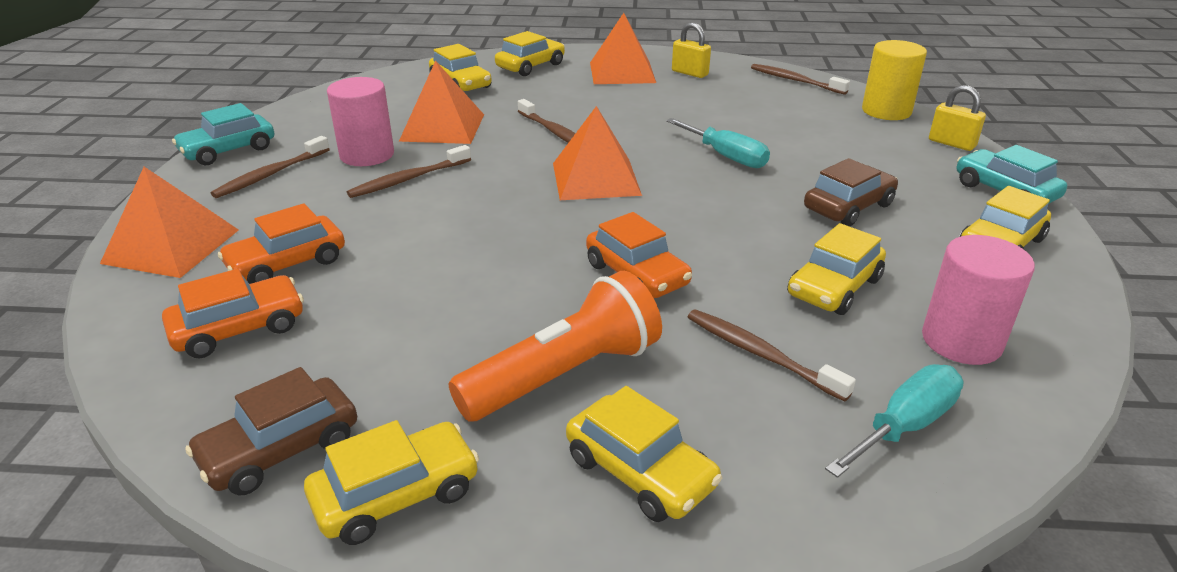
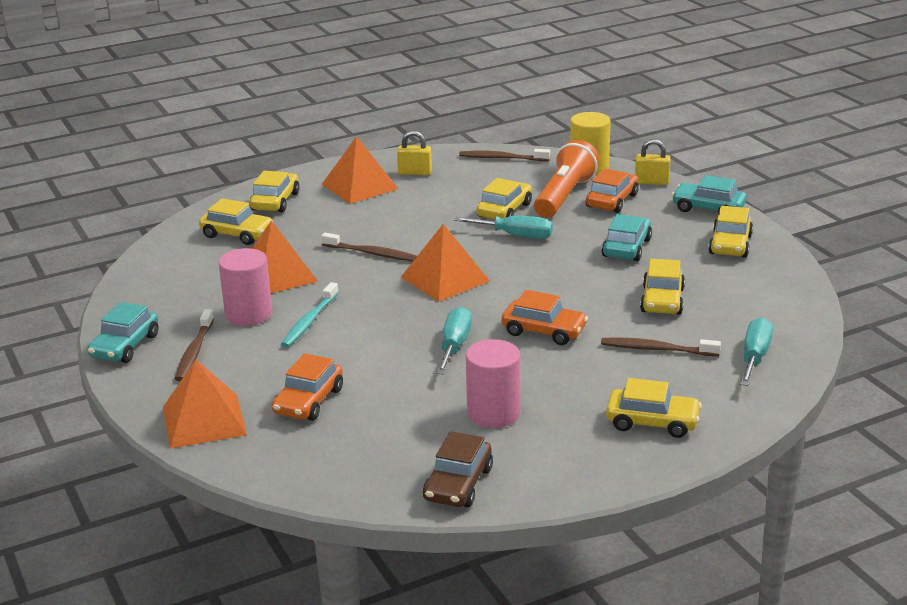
camera: 30 degrees left, 5 degrees down
orange car [162,269,304,359] -> orange car moved to [586,169,639,213]
yellow car [304,420,479,545] -> yellow car moved to [476,178,532,220]
brown toothbrush [347,145,471,198] -> turquoise toothbrush [281,282,339,348]
orange flashlight [449,271,662,422] -> orange flashlight moved to [534,139,600,218]
brown car [804,158,898,227] -> turquoise car [602,214,652,261]
pink cylinder [922,235,1035,365] -> pink cylinder moved to [466,339,521,428]
none -> turquoise screwdriver [436,307,472,375]

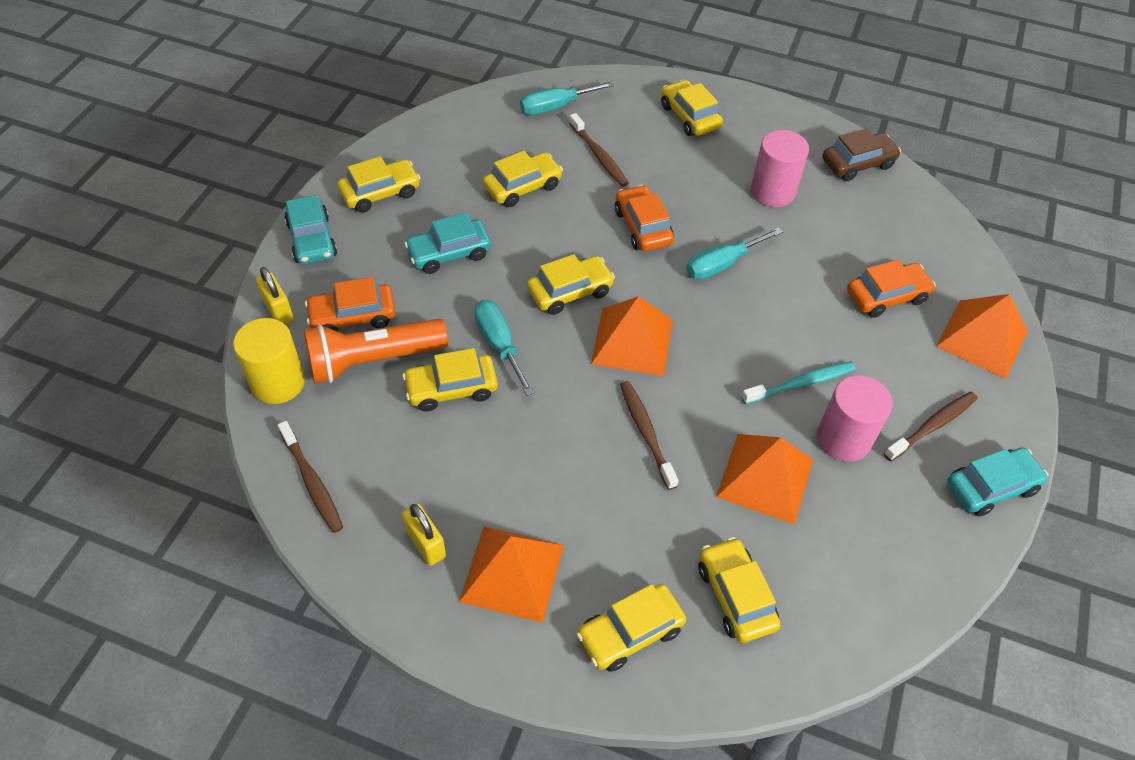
camera: 135 degrees left, 25 degrees up
none -> yellow car [527,254,615,315]

